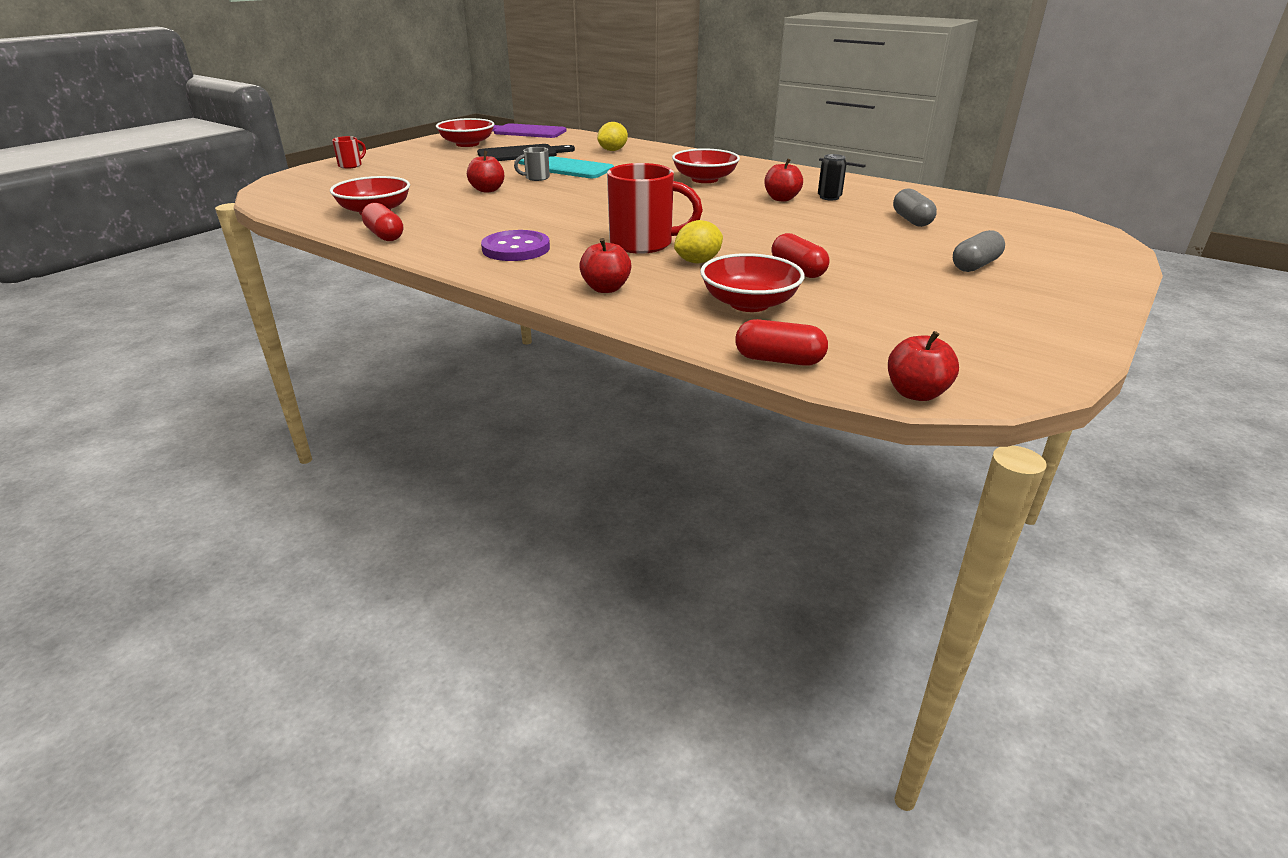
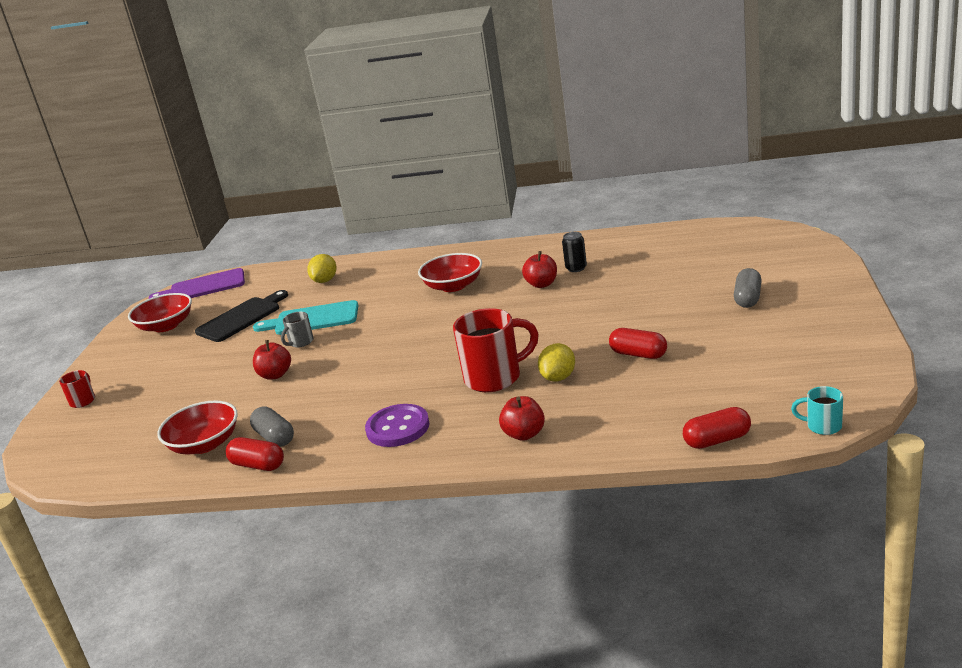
camera: 25 degrees left, 5 degrees down
red bowl [700,253,804,312] -> none
red apple [888,331,959,401] -> turquoise mug [791,386,843,435]
grey capsule [893,188,937,227] -> grey capsule moved to [250,407,294,447]

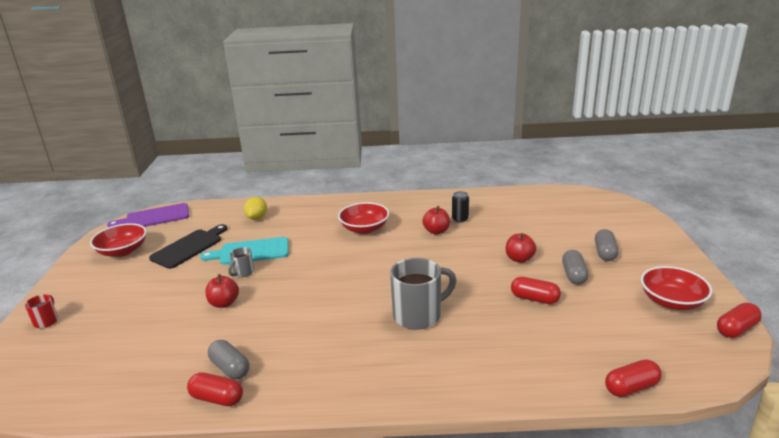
camera: 10 degrees left, 0 degrees up
red bowl [157,400,238,454] -> red bowl moved to [641,266,712,310]
purple button [365,404,430,447] -> none
red mug [453,308,539,392] -> grey mug [390,258,456,330]
red apple [499,396,545,441] -> red apple moved to [506,233,536,263]
yellow lemon [538,343,575,382] -> none
turquoise mug [791,386,843,435] -> none
none -> grey capsule [562,250,589,285]
none -> red capsule [717,303,762,338]

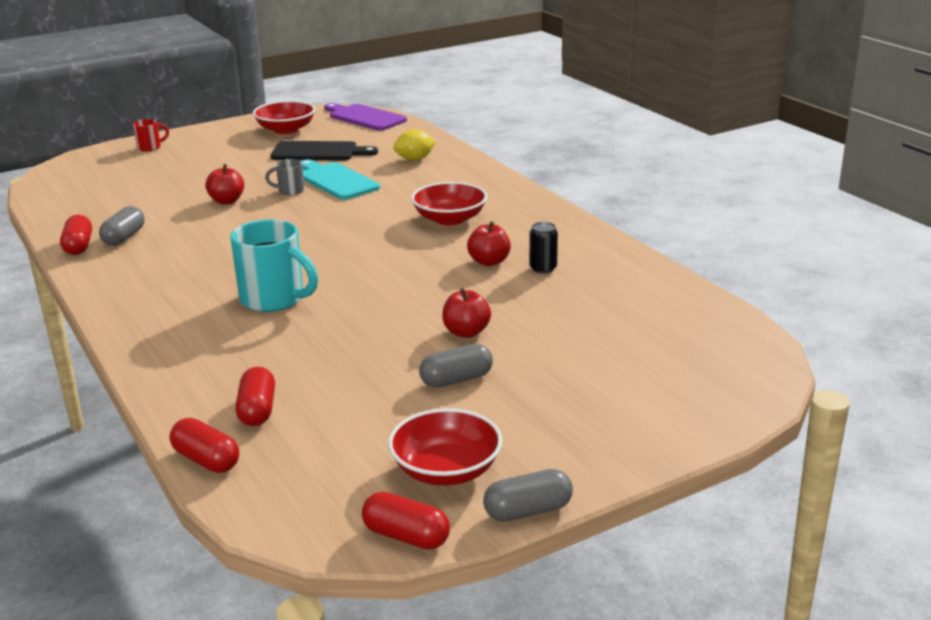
camera: 60 degrees right, 0 degrees up
grey mug [390,258,456,330] -> turquoise mug [230,219,318,312]
red capsule [511,277,561,304] -> red capsule moved to [235,367,275,426]
grey capsule [595,229,619,261] -> grey capsule moved to [483,469,573,522]

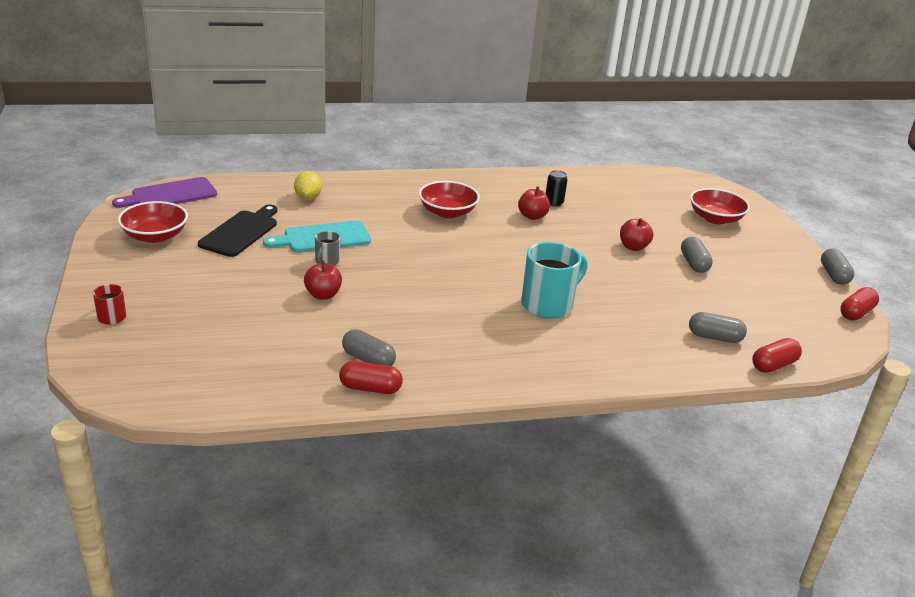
camera: 75 degrees left, 5 degrees up
red capsule [235,367,275,426] -> grey capsule [689,312,747,343]
red bowl [388,408,502,485] -> red bowl moved to [690,188,750,224]

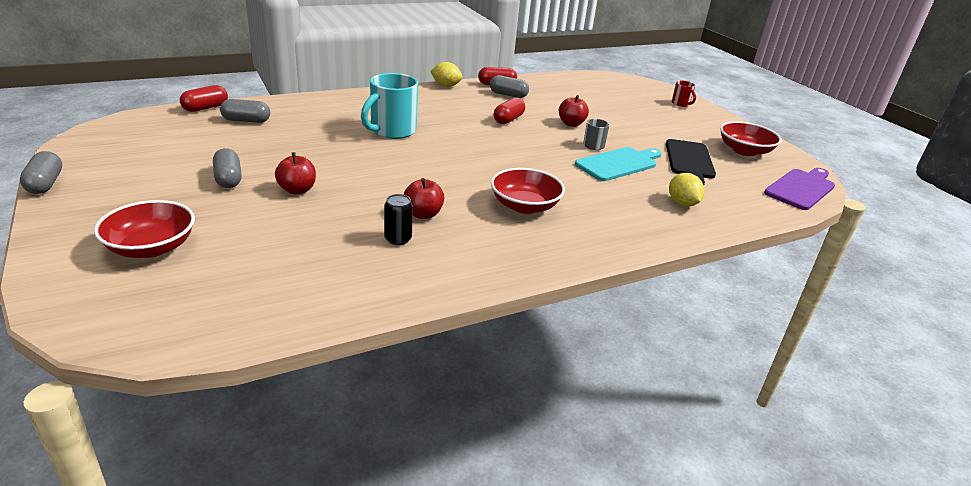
camera: 165 degrees right, 0 degrees up
red capsule [840,287,879,321] -> red capsule moved to [494,97,525,124]
none -> yellow lemon [430,62,463,87]

